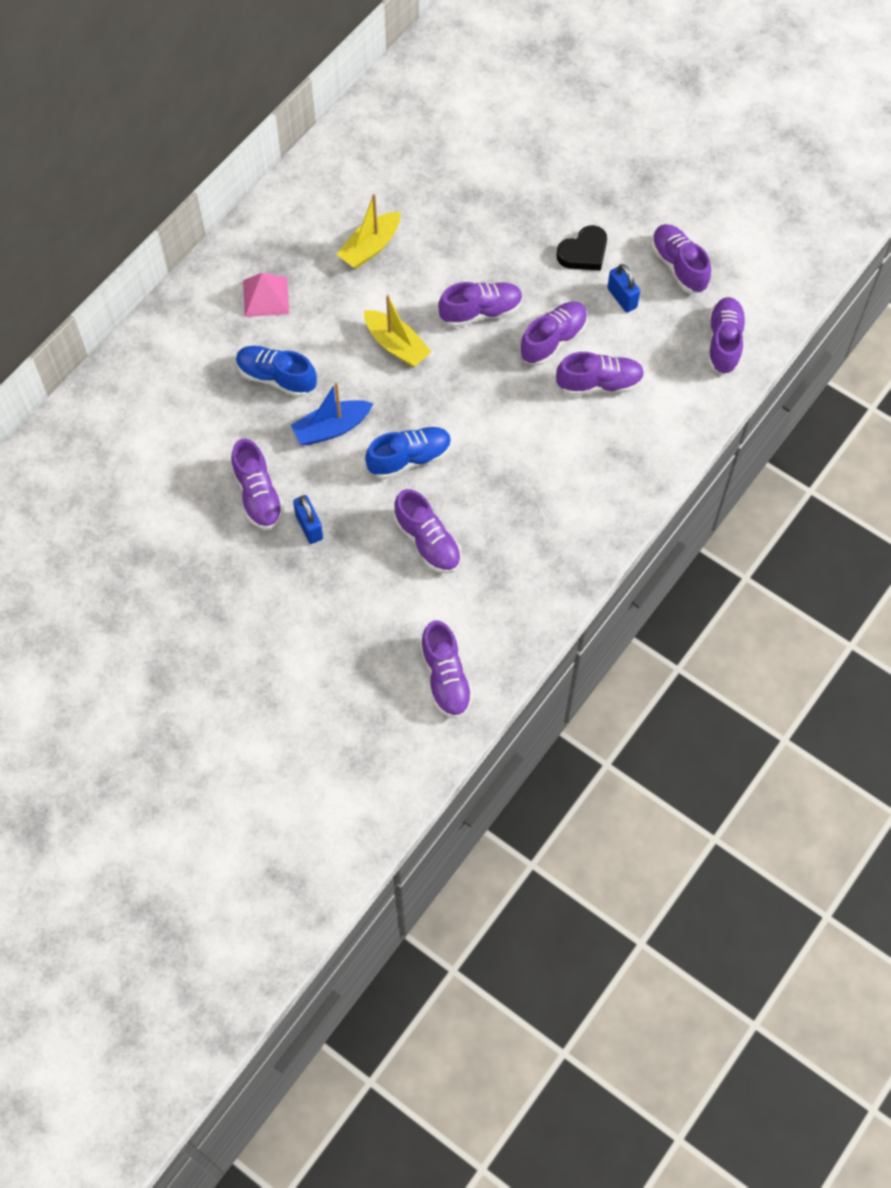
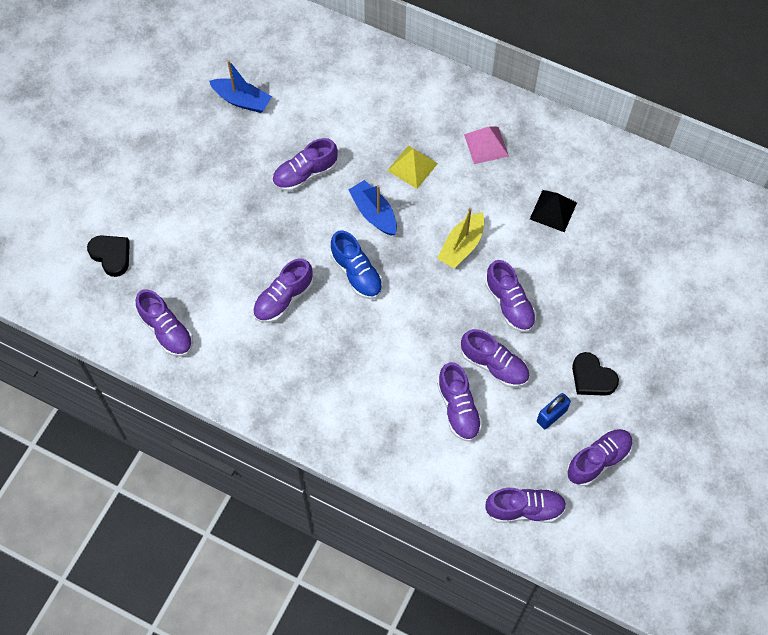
camera: 80 degrees right, 0 degrees up
blue shoe [236,346,317,398] -> yellow pyramid [387,146,438,189]
blue padlock [293,495,323,544] -> none
yellow boat [336,194,400,269] -> black pyramid [530,190,577,232]
purple shoe [420,620,473,718] -> purple shoe turned 105 degrees counterclockwise [136,289,193,357]
none -> black heart [87,235,130,277]
none -> blue boat [209,60,272,113]

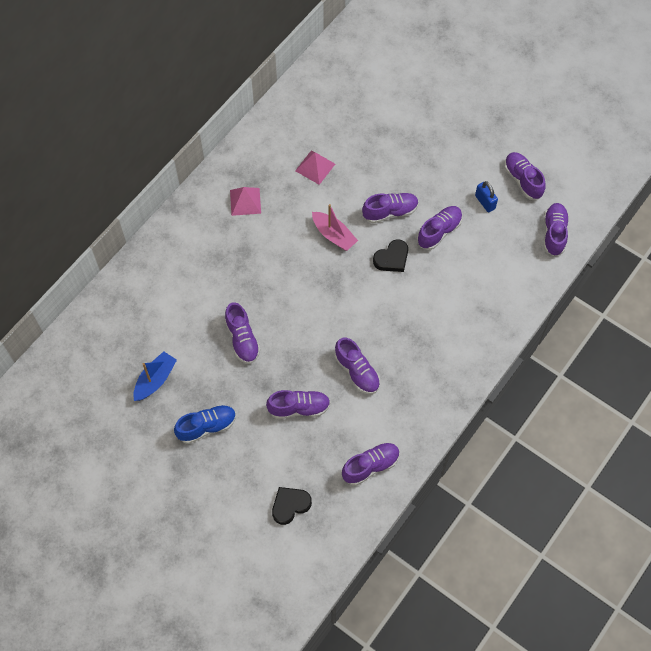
camera: 80 degrees left, 0 degrees up
blue shoe [330,230,383,299] -> blue shoe moved to [174,405,236,444]
blue boat [348,180,397,236] -> none
yellow pyramid [387,146,438,189] -> none
yellow boat [437,207,485,268] -> pink boat [312,204,358,251]
purple shoe [437,362,483,442] -> purple shoe moved to [266,390,330,419]
black pyramid [530,190,577,232] -> pink pyramid [295,150,335,185]
black heart [572,352,619,396] -> black heart moved to [373,239,408,272]

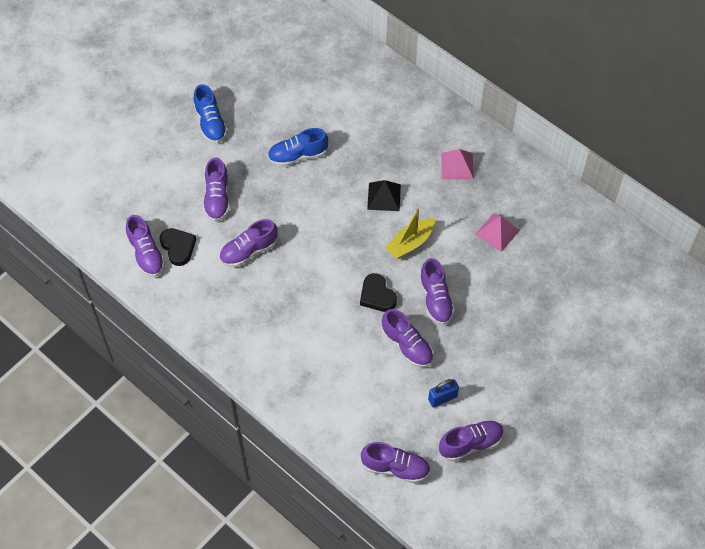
camera: 95 degrees right, 5 degrees down
blue boat [133,351,177,401] -> none
purple shoe [225,302,261,364] -> blue shoe [268,128,328,167]
black heart [272,487,312,525] -> black heart moved to [159,228,196,266]
pink boat [312,204,358,251] -> yellow boat [385,208,435,259]
none -> black pyramid [367,180,401,211]

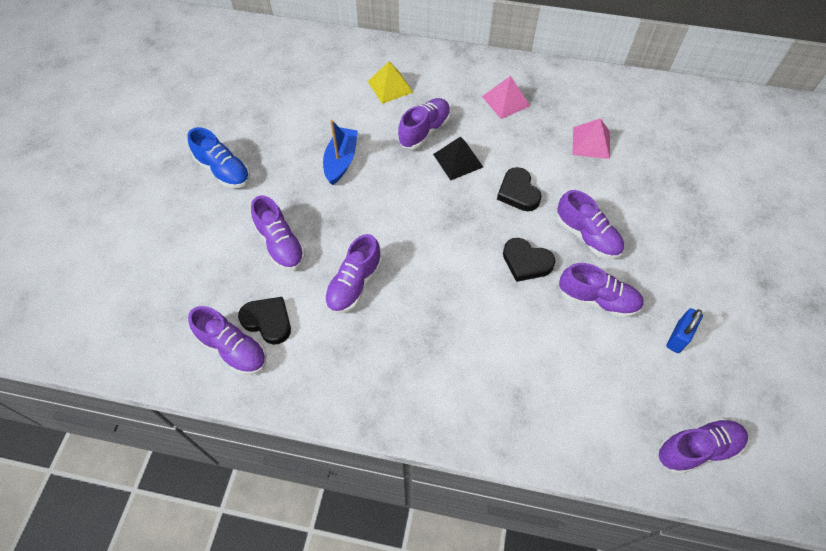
camera: 30 degrees left, 0 degrees up
blue shoe [268,128,328,167] -> blue boat [323,120,358,185]
yellow boat [385,208,435,259] -> black heart [497,167,541,211]
purple shoe [439,420,504,461] -> purple shoe moved to [398,98,451,149]
none -> yellow pyramid [368,61,413,104]

